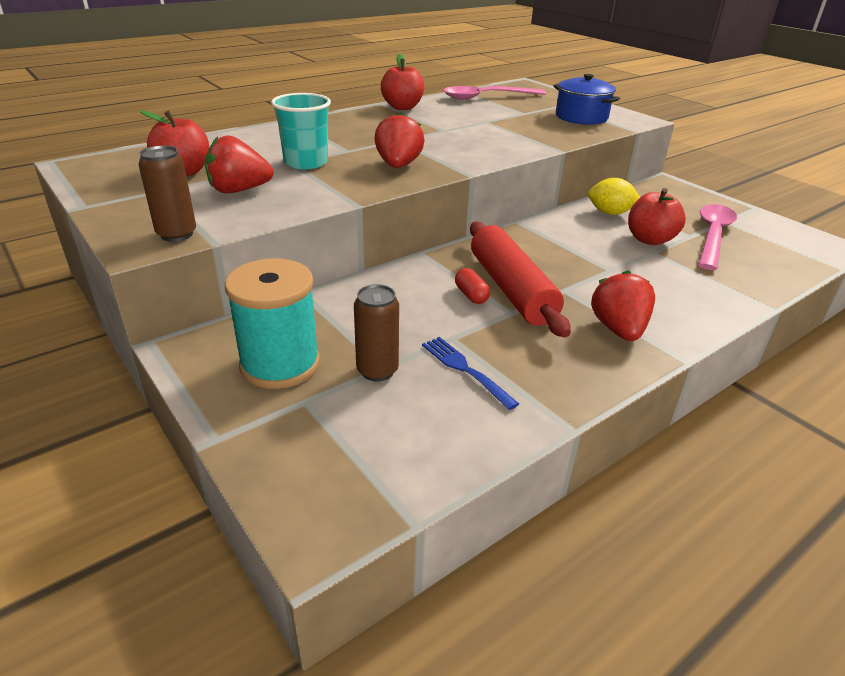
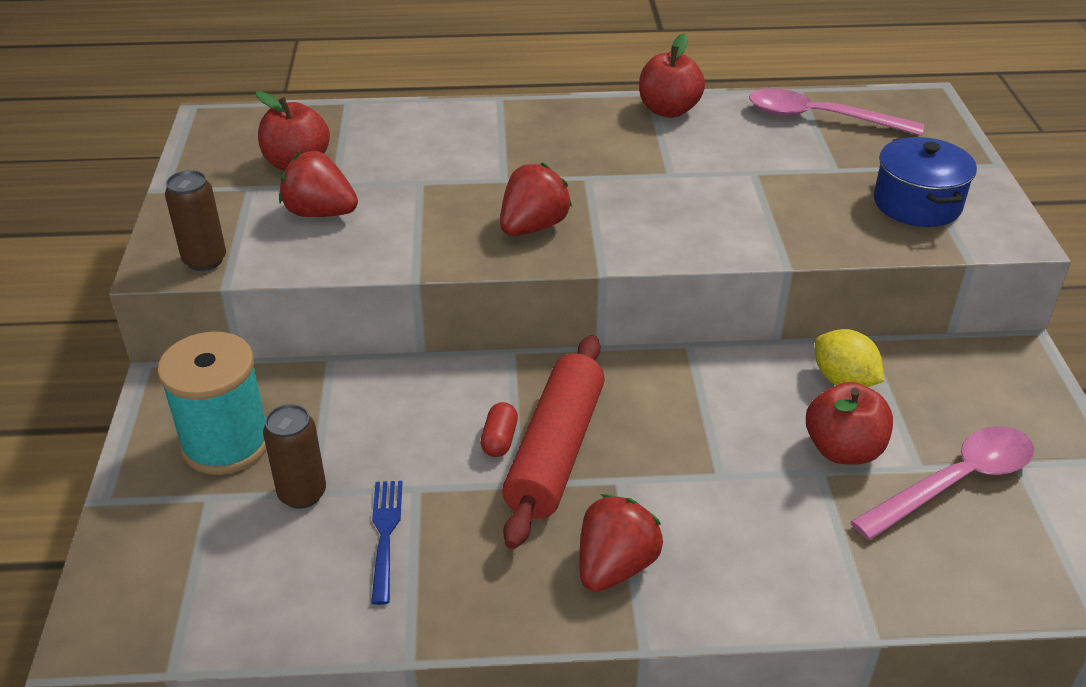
camera: 35 degrees right, 5 degrees up
turquoise cup [271,93,331,169] -> none

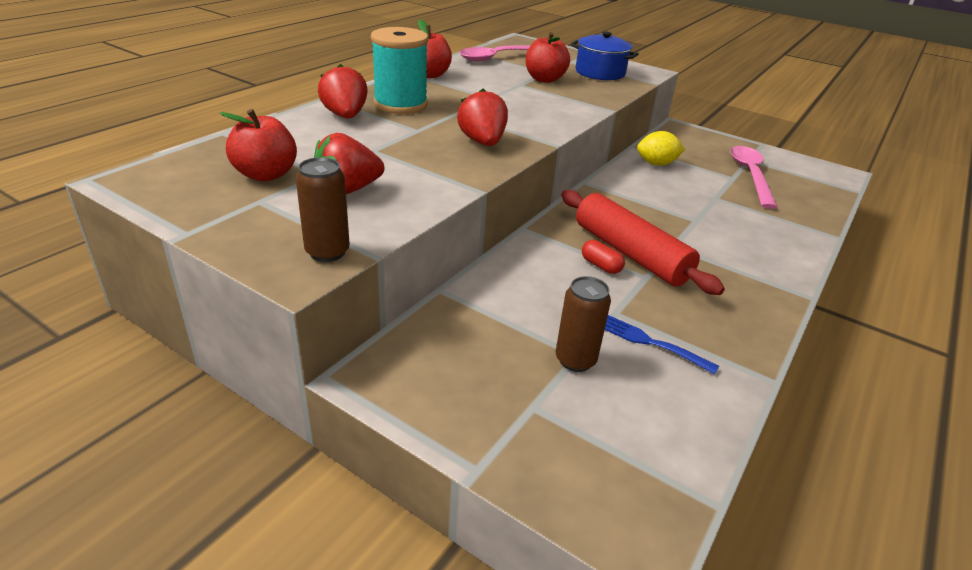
camera: 55 degrees left, 5 degrees down
turquoise spool [157,331,267,475] -> turquoise spool moved to [371,27,428,114]
red strawberry [579,494,663,592] -> red strawberry moved to [318,64,368,118]
red apple [806,382,893,465] -> red apple moved to [526,32,570,83]

